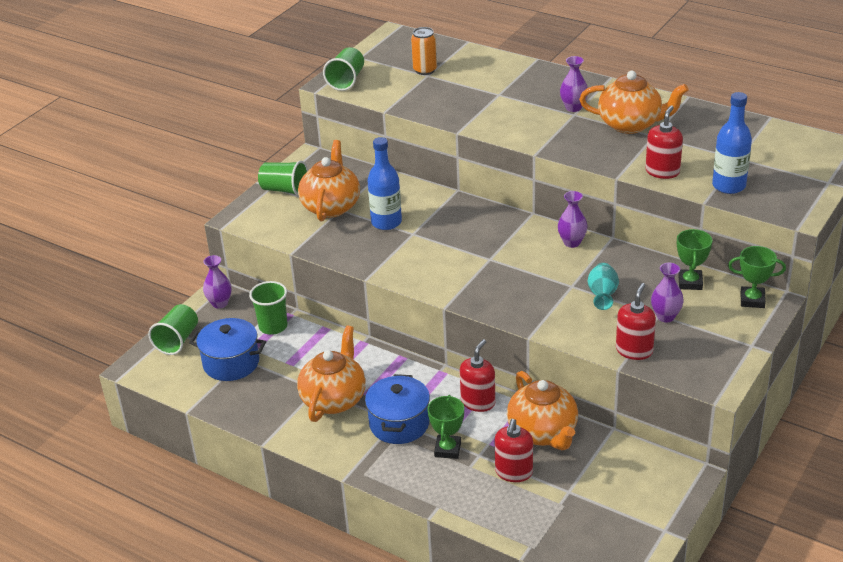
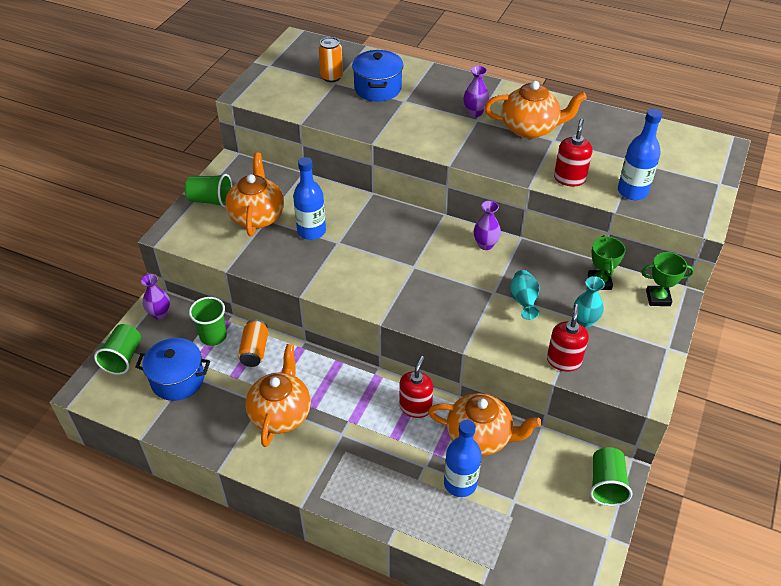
camera: 10 degrees left, 10 degrees up
green cup [323,47,364,91] -> green cup moved to [590,447,632,506]
blue pot [365,374,430,444] -> blue pot moved to [352,50,403,102]
green trophy [428,395,464,459] -> none
red soap dispenser [495,419,533,482] -> blue bottle [444,419,482,497]
orange teapot [507,371,578,450] -> orange teapot turned 45 degrees counterclockwise [428,393,541,456]
purple vase [651,263,684,323] -> turquoise vase [573,276,605,327]
none -> orange can [238,319,268,367]

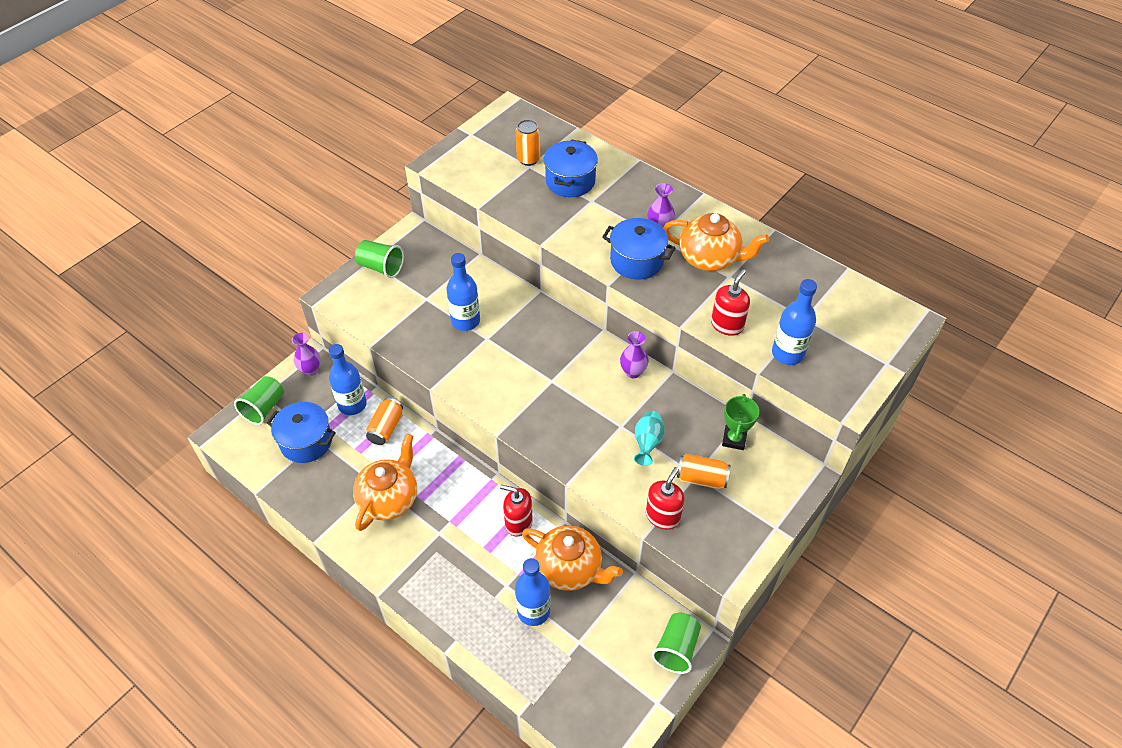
camera: 15 degrees right, 5 degrees up
green cup [189,297,227,346] -> blue bottle [329,344,367,415]
orange teapot [225,153,284,236] -> none
red soap dispenser [399,356,433,418] -> red soap dispenser turned 105 degrees counterclockwise [500,485,533,537]
turquoise vase [573,276,605,327] -> orange can [677,454,731,489]
green trophy [641,252,694,306] -> none
none -> blue pot [602,218,675,280]

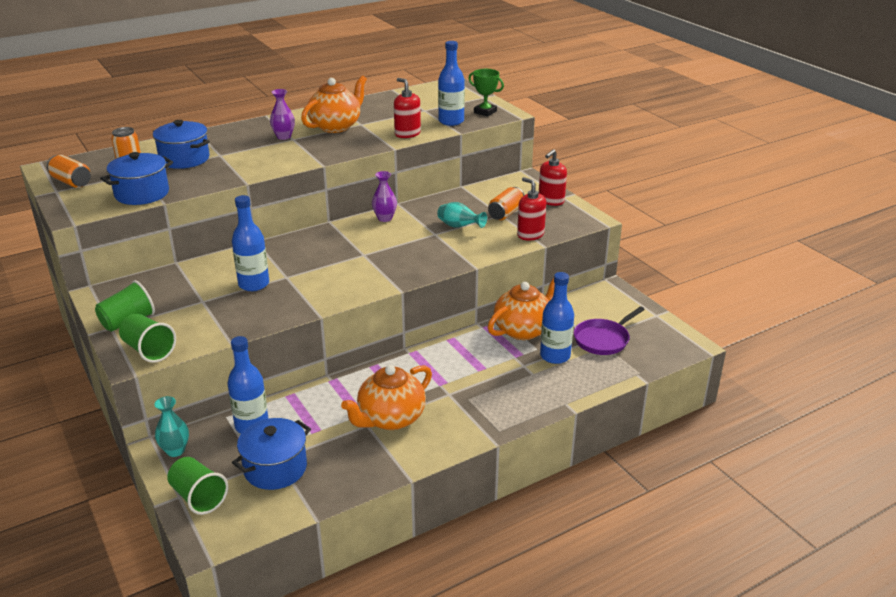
camera: 70 degrees left, 20 degrees down
purple vase [292,333,321,376] -> turquoise vase [154,396,189,457]
orange teapot [353,434,417,531] -> orange teapot turned 90 degrees counterclockwise [341,365,432,430]
orange can [365,398,403,445] -> orange can moved to [47,155,91,188]
red soap dispenser [500,485,533,537] -> red soap dispenser moved to [539,149,567,206]
blue pot [602,218,675,280] -> blue pot moved to [100,152,173,205]
green cup [652,613,701,674] -> green cup moved to [119,314,176,363]
green trophy [722,394,759,450] -> green trophy moved to [468,69,504,116]
none -> purple pan [574,306,645,355]

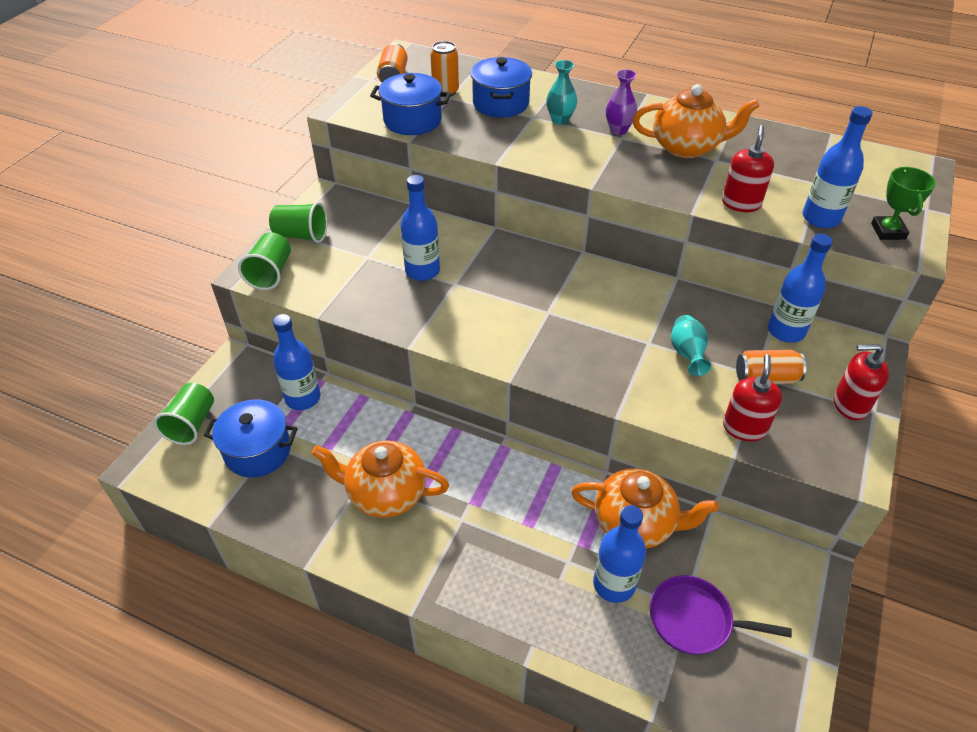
camera: 55 degrees right, 15 degrees up
turquoise vase [154,396,189,457] -> turquoise vase moved to [546,60,577,125]
purple vase [372,171,397,222] -> none
none -> blue bottle [768,234,832,343]

